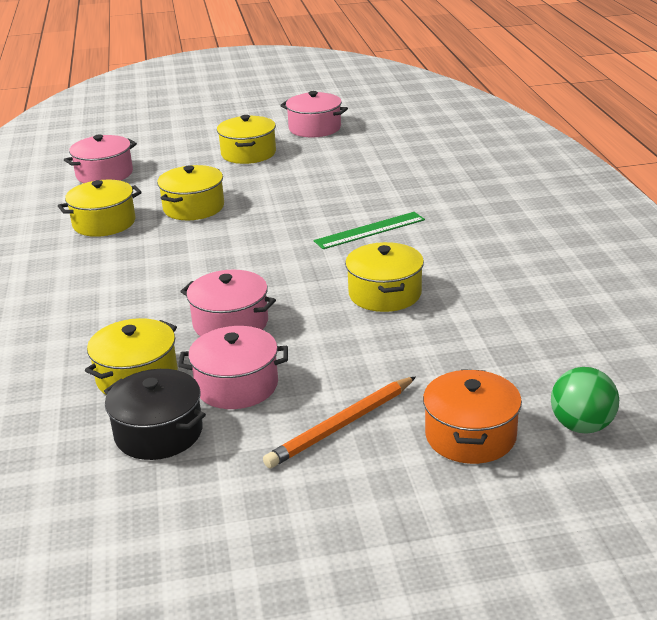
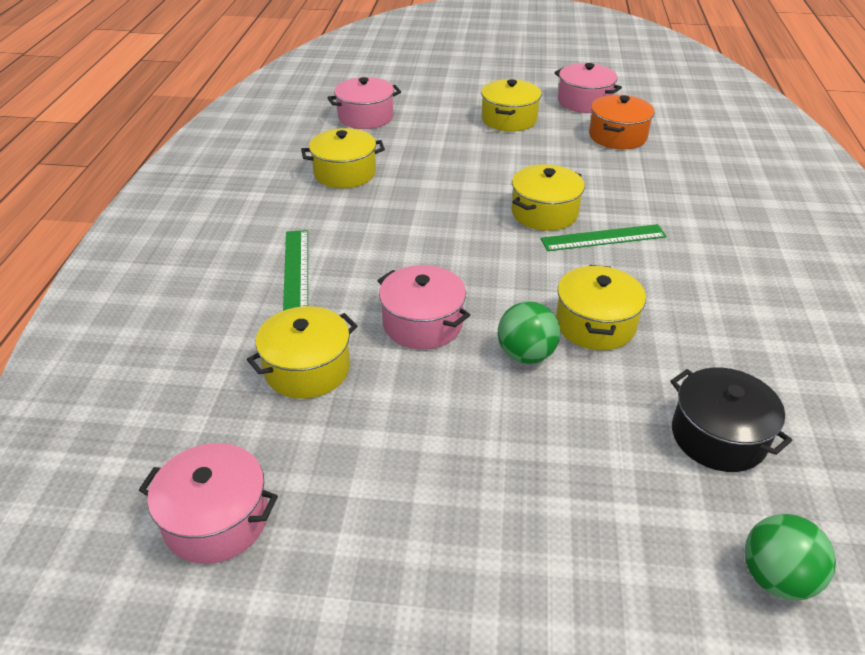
camera: 15 degrees right, 10 degrees up
black pot [104,369,206,460] -> black pot moved to [670,368,792,472]
yellow pot [157,165,224,220] -> yellow pot moved to [512,164,585,231]
pink pot [178,326,288,409] -> pink pot moved to [139,443,278,564]
orange pencil [263,376,416,469] -> none
orange pot [423,369,522,464] -> orange pot moved to [589,95,655,149]
none -> green ruler [283,230,308,311]
none -> green ball [498,301,560,364]

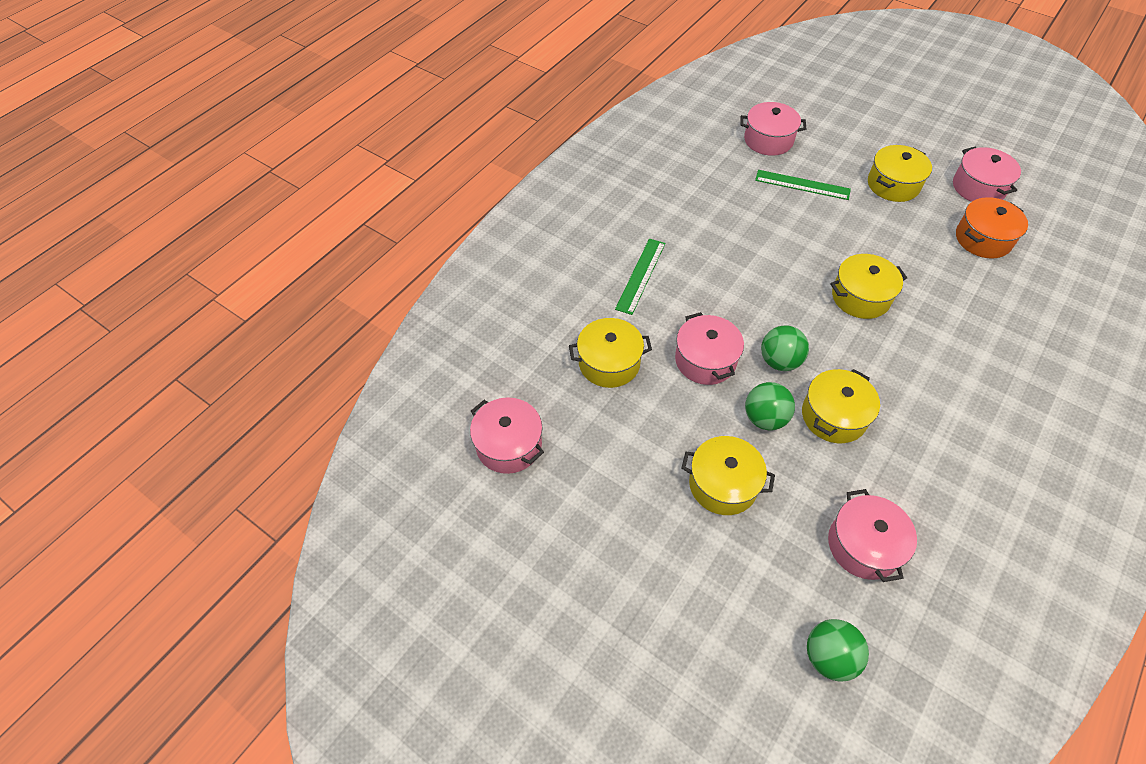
camera: 30 degrees right, 15 degrees up
yellow pot [301,128,385,188] -> yellow pot moved to [681,436,775,515]
green ruler [541,224,667,251] -> green ruler moved to [755,170,851,200]
black pot [670,368,792,472] -> pink pot [828,489,917,582]
none -> green ball [761,325,809,371]

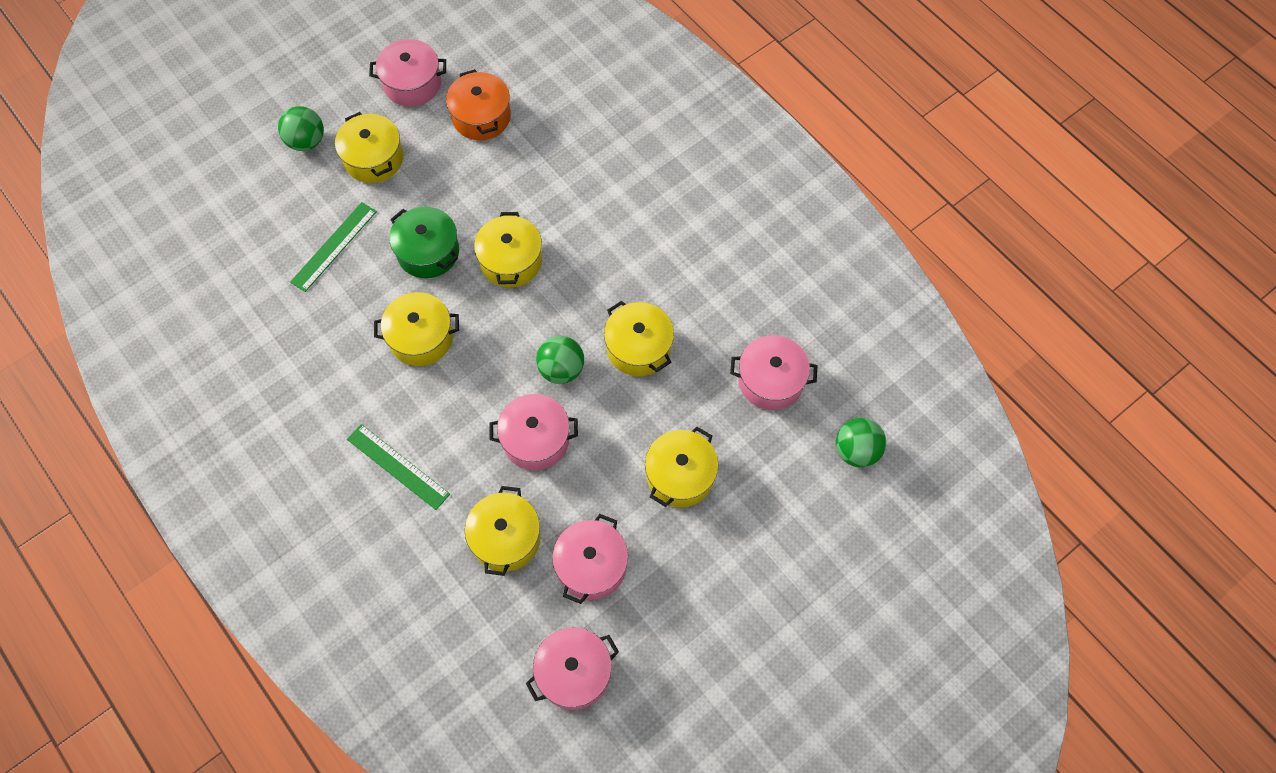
camera: 75 degrees left, 10 degrees up
pink pot [740,102,806,156] -> pink pot moved to [552,514,628,604]
green ball [745,382,795,430] -> green ball moved to [278,106,324,151]
none -> yellow pot [374,292,459,366]
none -> green pot [389,207,459,278]

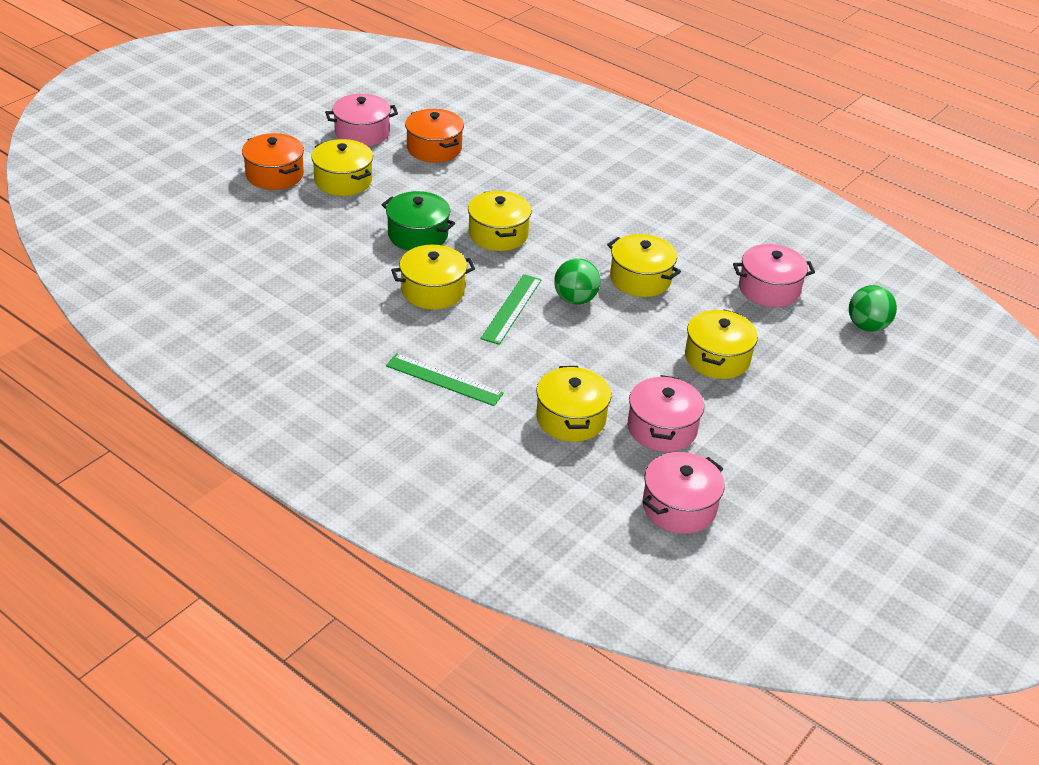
camera: 15 degrees left, 25 degrees down
green ball [278,106,324,151] -> orange pot [242,133,304,190]
green ruler [290,202,377,292] -> green ruler moved to [480,274,542,345]
pink pot [490,394,578,470] -> none

